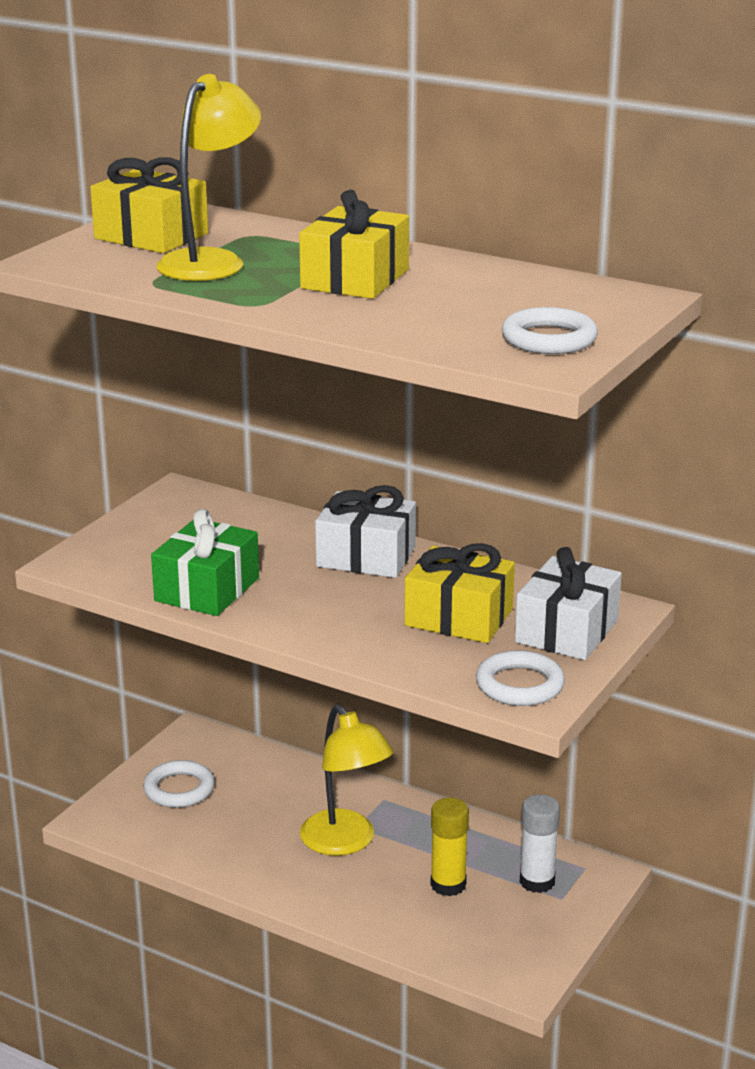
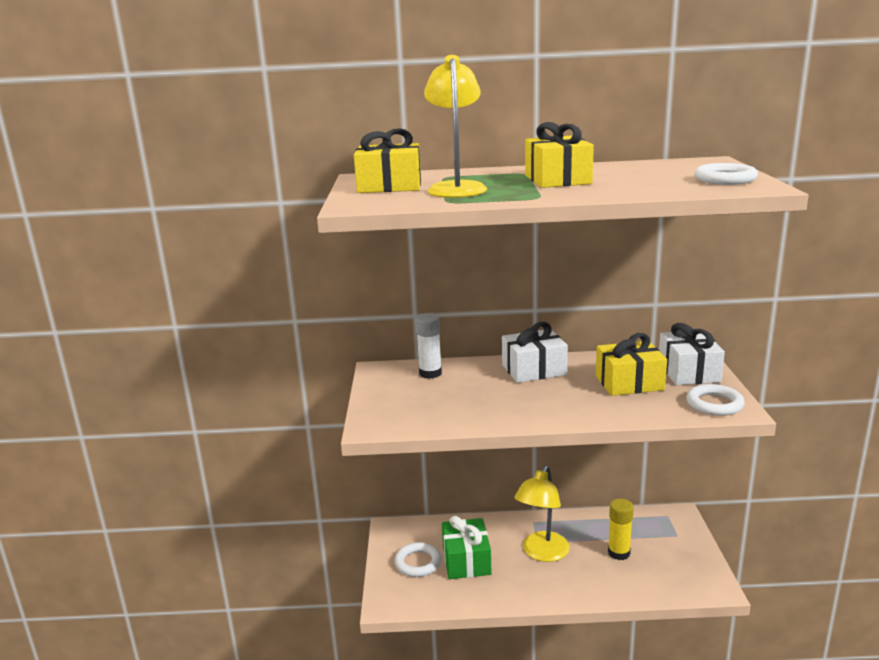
camera: 30 degrees left, 5 degrees down
green gift [151,509,259,616] -> green gift moved to [442,516,492,579]
yellow lamp [300,705,393,856] -> yellow lamp turned 90 degrees clockwise [515,465,570,562]
white glue stick [520,794,560,893] -> white glue stick moved to [416,313,442,379]

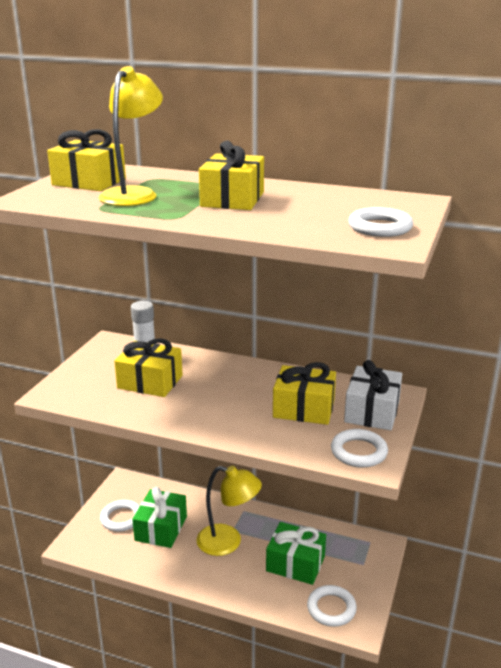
camera: 20 degrees right, 5 degrees up
white gift [502,322,568,383] -> none
yellow lamp [515,465,570,562] -> yellow lamp turned 120 degrees counterclockwise [197,466,262,556]
yellow glue stick [608,499,634,560] -> green gift [266,522,326,585]
none -> yellow gift [114,338,183,397]
none -> white ring [307,585,357,627]

